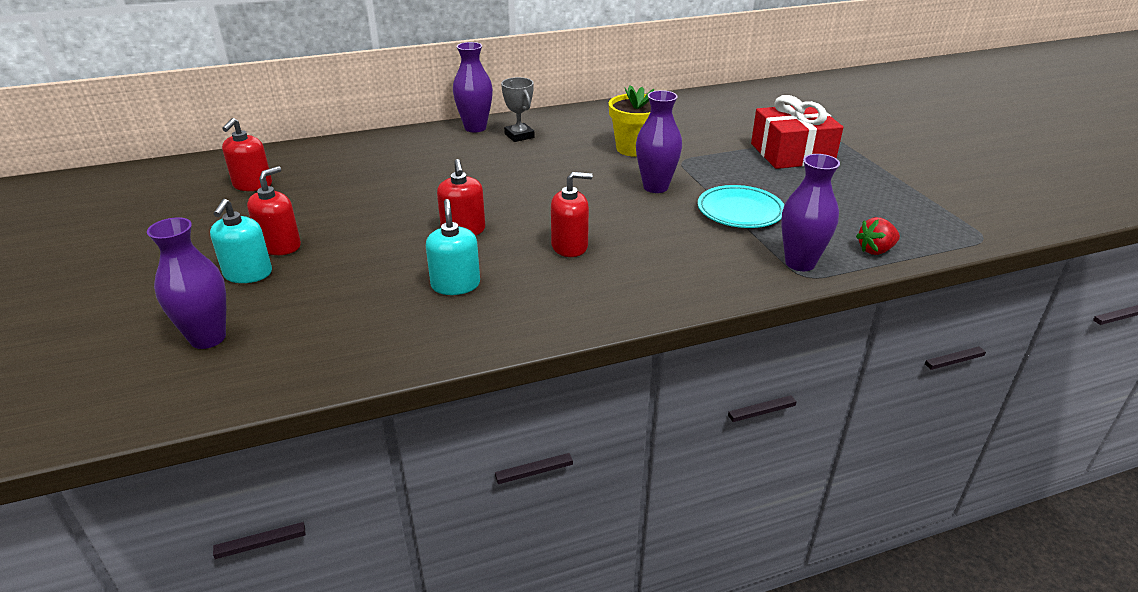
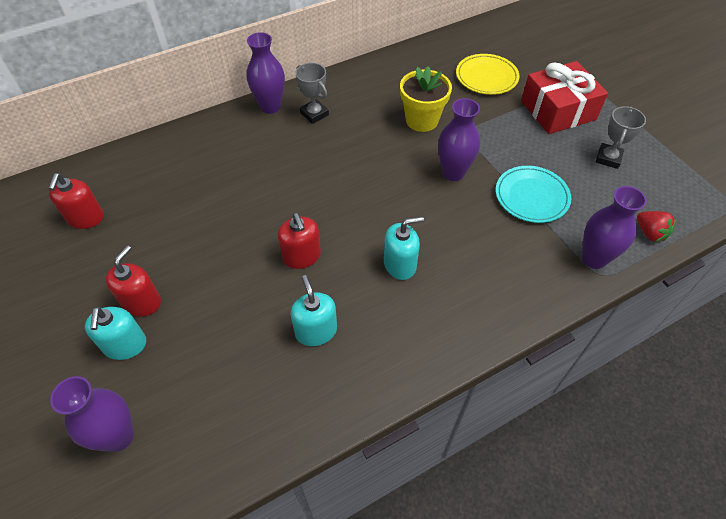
camera: 10 degrees left, 20 degrees up
red soap dispenser [551,172,592,257] -> turquoise soap dispenser [384,216,424,280]
red strawberry [856,217,900,255] -> red strawberry turned 90 degrees counterclockwise [637,211,677,242]
none -> yellow plate [456,54,519,95]
none -> grey trophy [596,106,646,169]

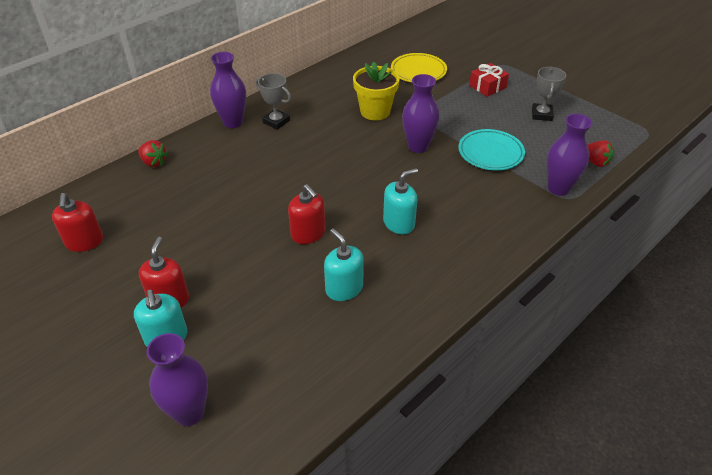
camera: 15 degrees left, 10 degrees down
red gift [521,61,608,134] -> red gift [469,63,509,97], size x0.55
none -> red strawberry [138,140,168,167]

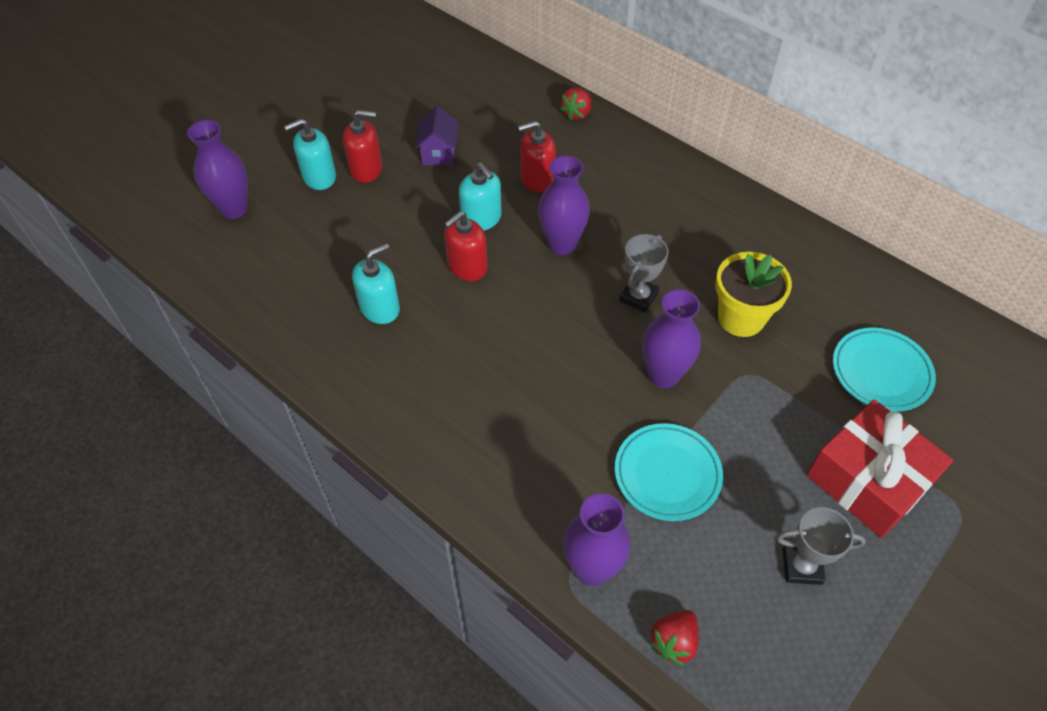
camera: 85 degrees right, 10 degrees up
red soap dispenser [52,193,103,252] -> red soap dispenser moved to [518,121,556,193]
purple vase [210,52,246,128] -> purple vase moved to [538,156,590,255]
grey trophy [256,73,291,130] -> grey trophy moved to [619,234,669,313]
turquoise soap dispenser [383,168,418,235] -> turquoise soap dispenser moved to [459,162,501,231]
yellow plate [391,53,447,82] -> turquoise plate [833,327,936,412]
red gift [469,63,509,97] -> red gift [806,399,953,538], size x1.80
none -> purple house [415,106,459,166]

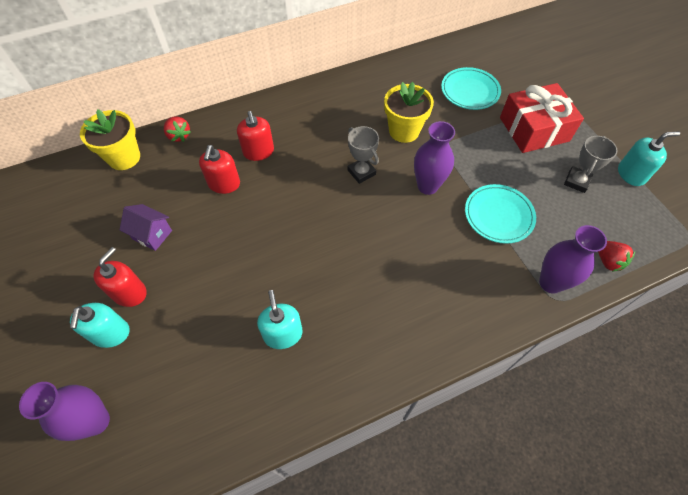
camera: 65 degrees left, 5 degrees up
red soap dispenser [444,211,488,281] -> red soap dispenser moved to [237,111,274,161]
turquoise soap dispenser [459,162,501,231] -> turquoise soap dispenser moved to [618,131,680,186]
purple vase [538,156,590,255] -> none
none -> yellow flower pot [80,109,140,170]

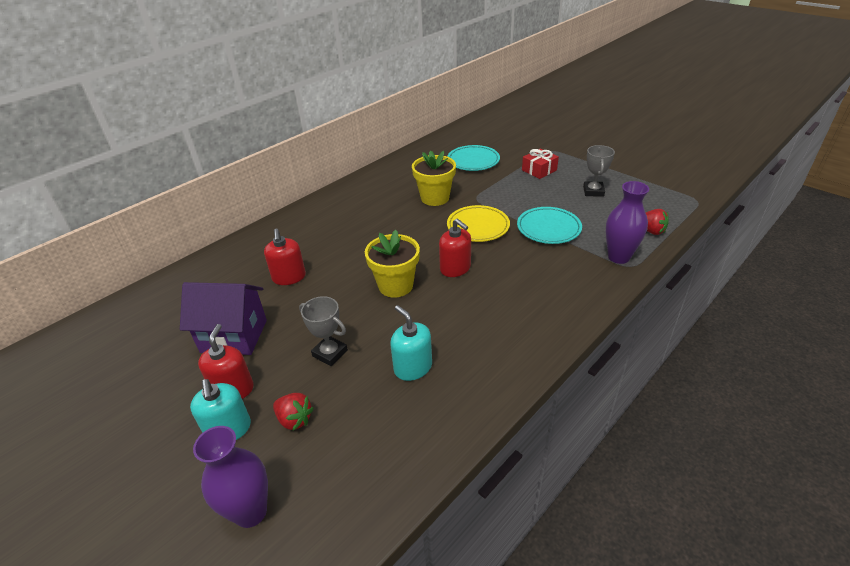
camera: 20 degrees left, 20 degrees down
yellow flower pot [80,109,140,170] -> yellow flower pot moved to [365,230,420,297]
purple house [120,204,172,251] -> purple house [180,282,267,355], size x1.66
red strawberry [164,117,191,142] -> red strawberry moved to [273,393,314,431]
red soap dispenser [237,111,274,161] -> red soap dispenser moved to [439,218,471,277]
grey trophy [348,126,379,184] -> grey trophy moved to [299,296,348,366]
purple vase [414,121,455,195] -> yellow plate [447,205,510,242]
red gift [500,83,584,153] -> red gift [522,149,559,179], size x0.55
turquoise soap dispenser [618,131,680,186] -> none

